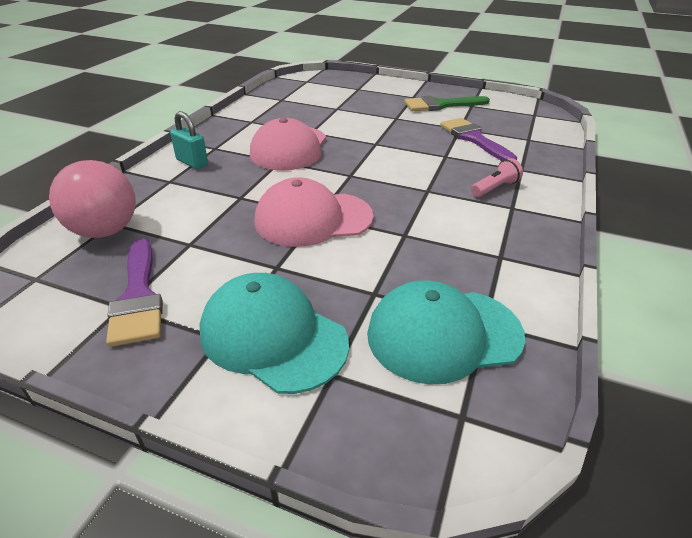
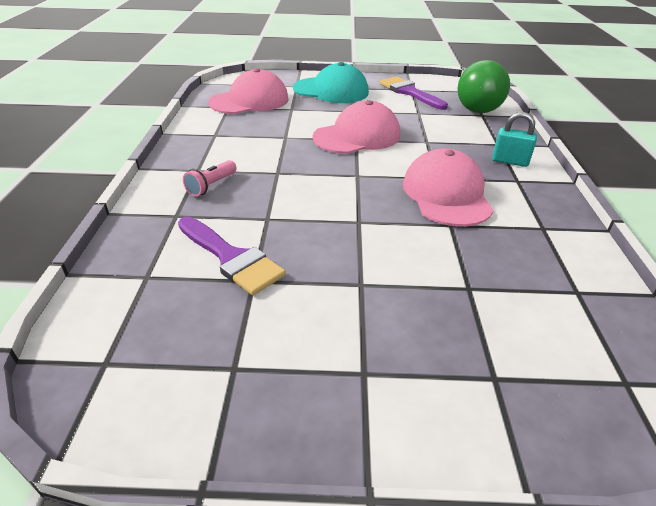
camera: 160 degrees right, 0 degrees up
pink ball [49,160,136,238] -> green ball [458,60,510,113]
turquoise cap [367,280,525,385] -> pink cap [208,68,289,114]
green brush [404,96,490,111] -> none

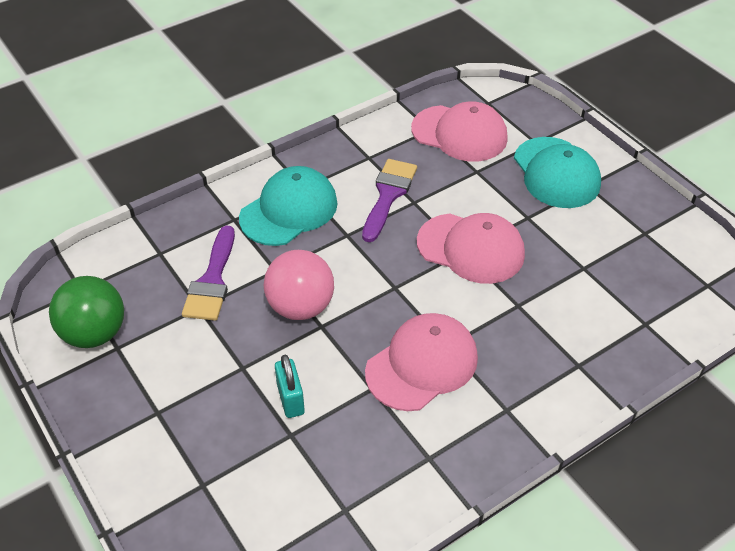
camera: 55 degrees right, 10 degrees up
pink flashlight [183,160,237,196] -> turquoise cap [239,166,338,246]
purple brush [380,76,448,110] -> purple brush moved to [362,159,417,242]
green ball [458,60,510,113] -> green ball moved to [49,276,124,348]
turquoise padlock [492,112,537,167] -> turquoise padlock moved to [275,355,305,418]
none -> pink ball [264,250,334,320]

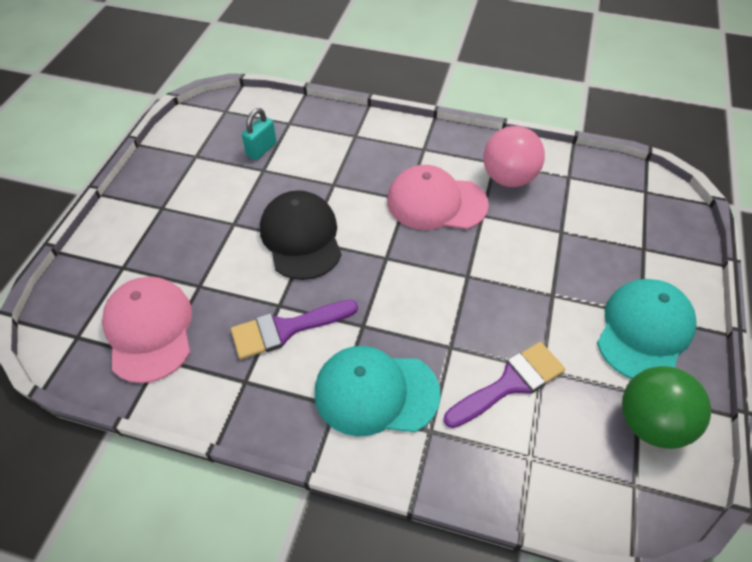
camera: 130 degrees left, 5 degrees up
pink ball [264,250,334,320] -> pink ball moved to [483,126,545,187]
turquoise padlock [275,355,305,418] -> turquoise padlock moved to [242,108,277,160]
pink cap [417,213,525,284] -> black cap [260,190,342,280]
turquoise cap [514,137,601,208] -> turquoise cap moved to [597,279,697,379]

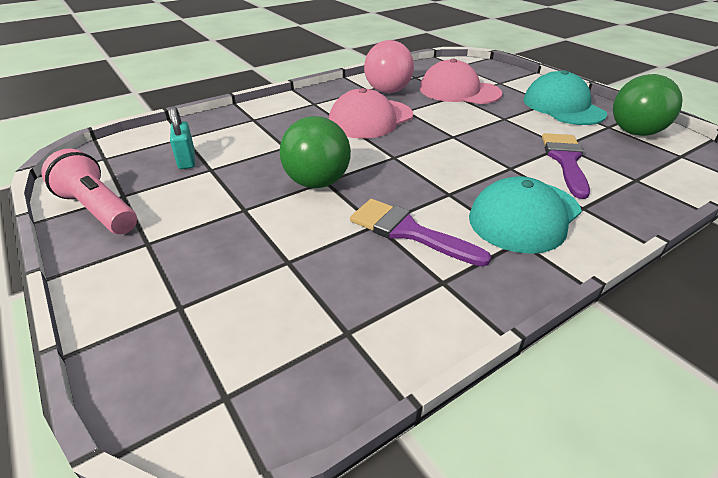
camera: 50 degrees left, 15 degrees down
pink cap [102,277,192,383] -> pink cap moved to [420,59,502,104]
purple brush [231,300,358,359] -> purple brush turned 105 degrees clockwise [350,199,491,267]
black cap [260,190,342,280] -> green ball [280,116,351,188]
none -> pink flashlight [41,149,137,234]

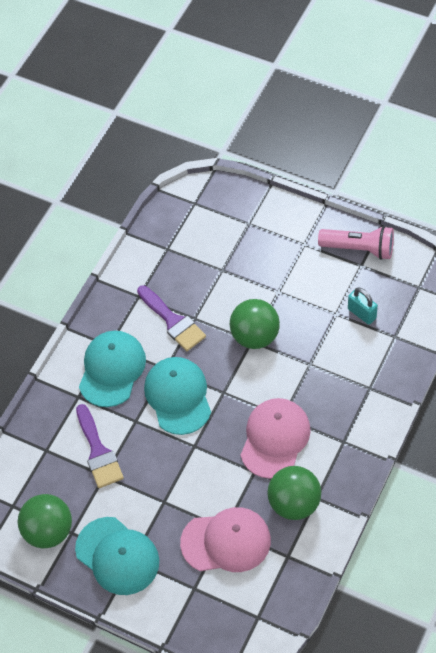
camera: 155 degrees right, 20 degrees up
purple brush [350,199,491,267] -> purple brush turned 45 degrees clockwise [137,286,206,351]
pink ball [364,40,414,93] -> green ball [268,466,321,520]
none -> turquoise cap [144,357,211,435]

